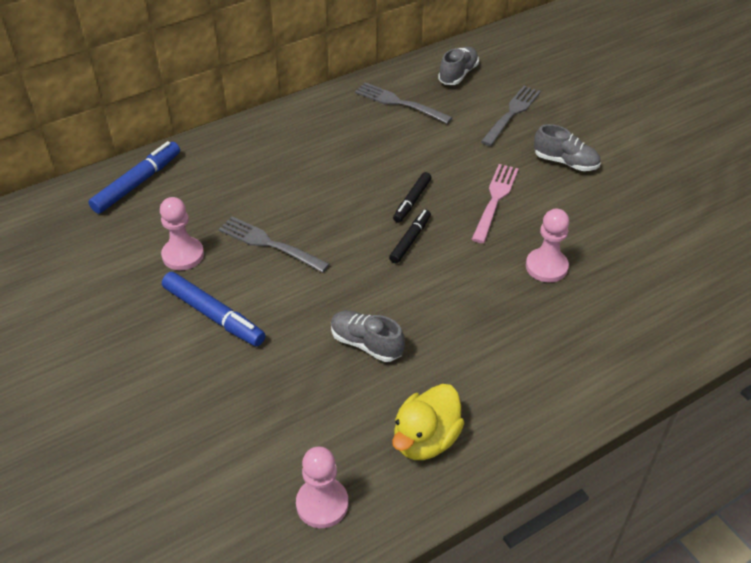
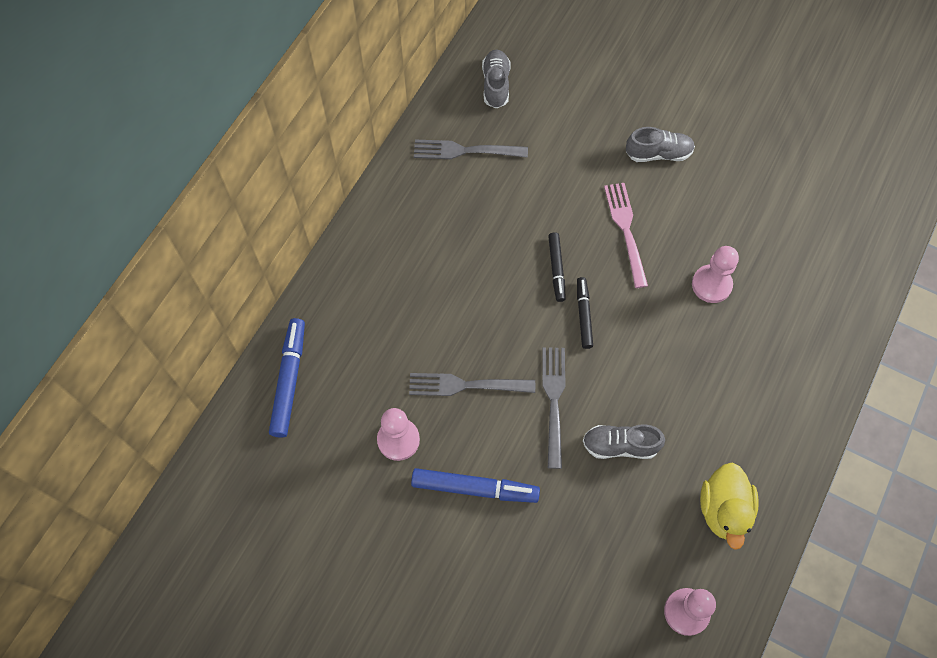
camera: 30 degrees left, 20 degrees up
grey fork [481,86,541,146] -> grey fork moved to [542,347,565,469]

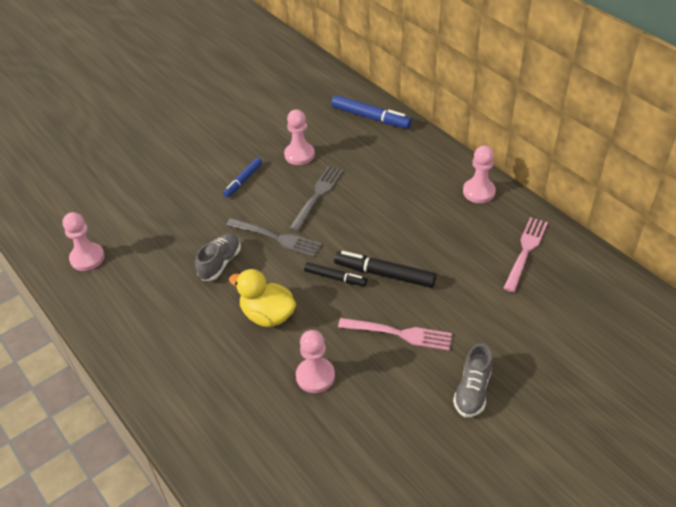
camera: 115 degrees right, 20 degrees down
blue marker [411,468,540,503] -> blue marker [223,158,262,197], size x0.63
grey fork [414,139,528,159] -> pink fork [503,217,548,292]
grey shoe [482,49,511,109] -> none
black marker [548,232,566,302] -> black marker [334,251,436,288], size x1.59
yellow duck [700,463,759,550] -> yellow duck moved to [229,269,296,327]
none -> pink pawn [463,146,496,203]

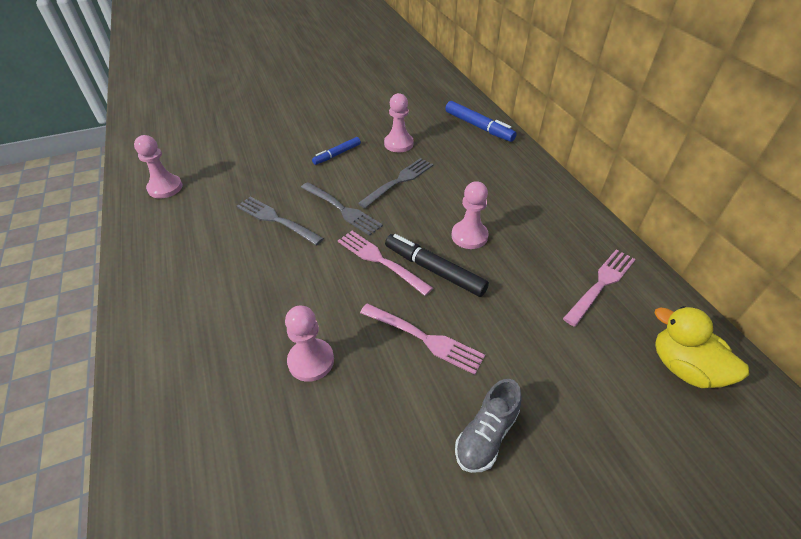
camera: 15 degrees right, 0 degrees up
grey shoe [195,233,241,281] -> grey fork [237,197,324,245]
yellow duck [229,269,296,327] -> yellow duck moved to [655,306,749,388]
black marker [304,262,367,286] -> pink fork [338,231,433,296]
pink pawn [463,146,496,203] -> pink pawn moved to [451,181,489,249]

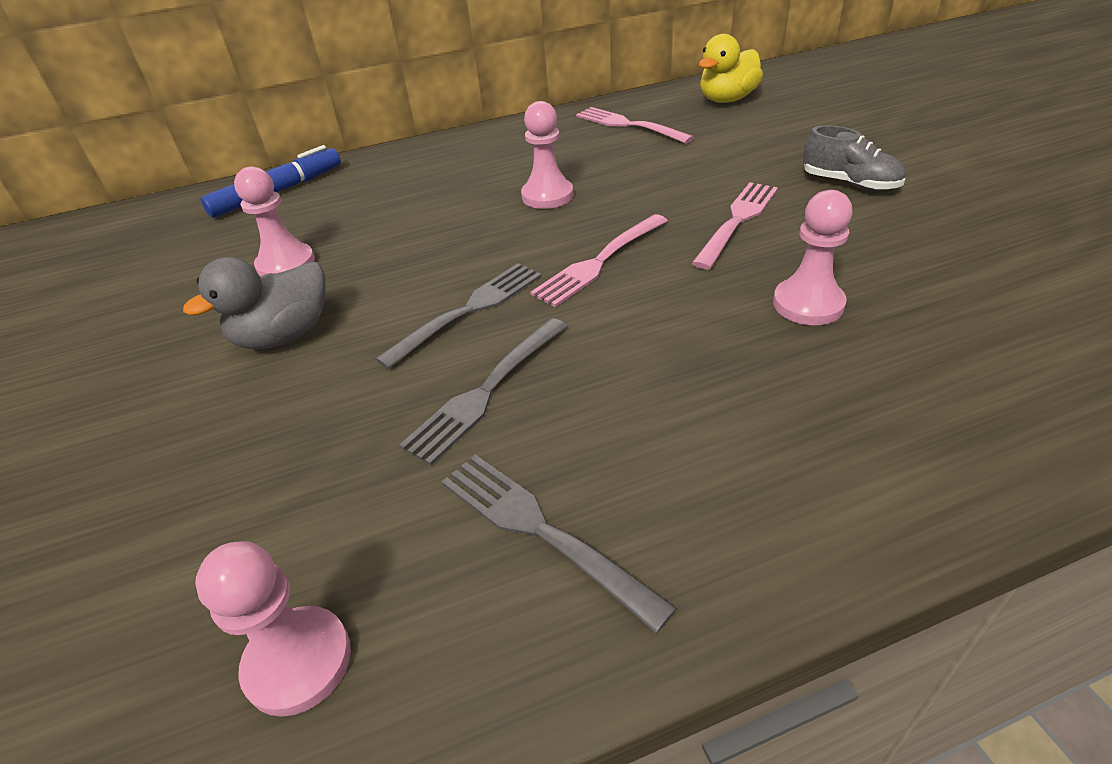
camera: 85 degrees left, 5 degrees down
blue marker [312,137,361,165] -> grey duck [183,257,326,350]
grey fork [358,158,433,208] -> grey fork moved to [442,454,677,633]
black marker [385,234,489,297] -> none

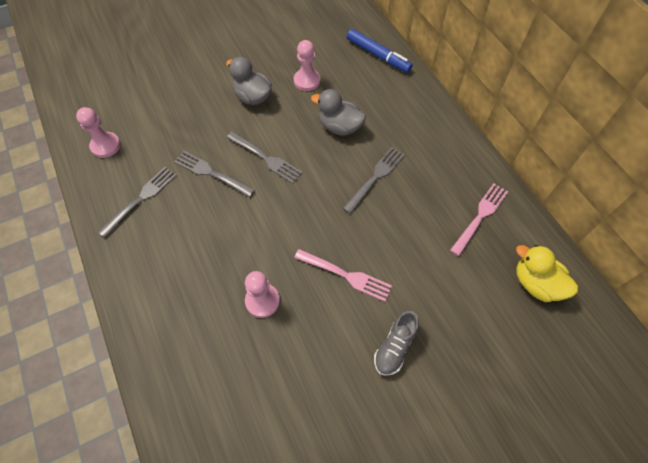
camera: 80 degrees right, 20 degrees up
pink pawn [521,101,573,209] -> grey fork [342,147,405,214]
pink fork [530,214,668,307] -> none
none -> grey duck [311,89,366,135]

